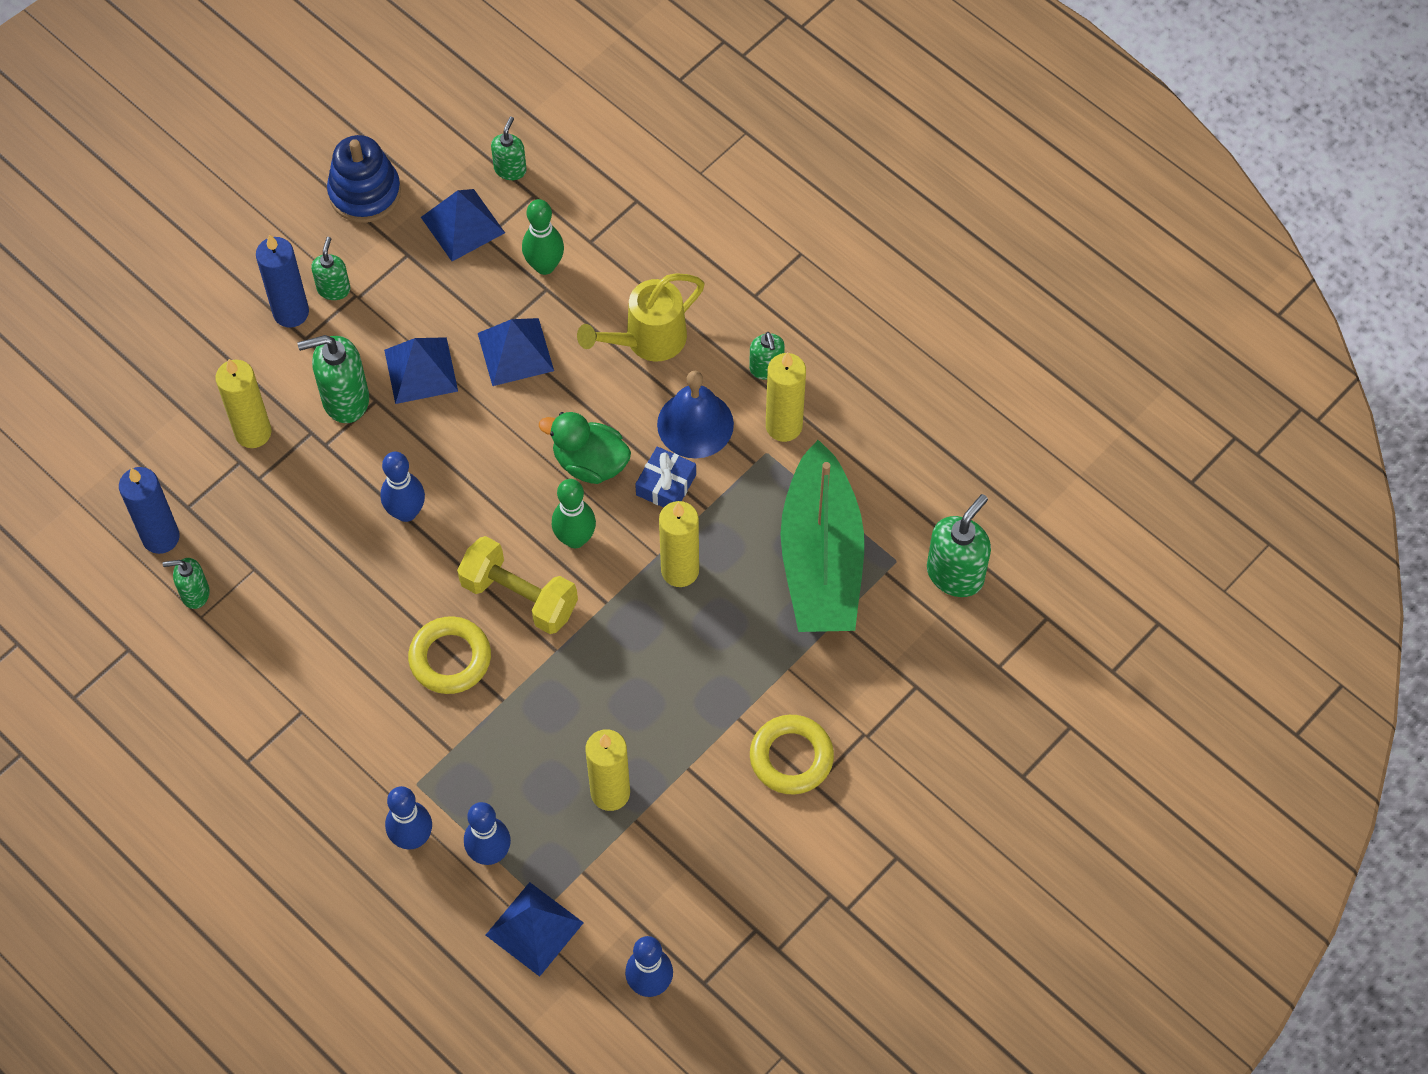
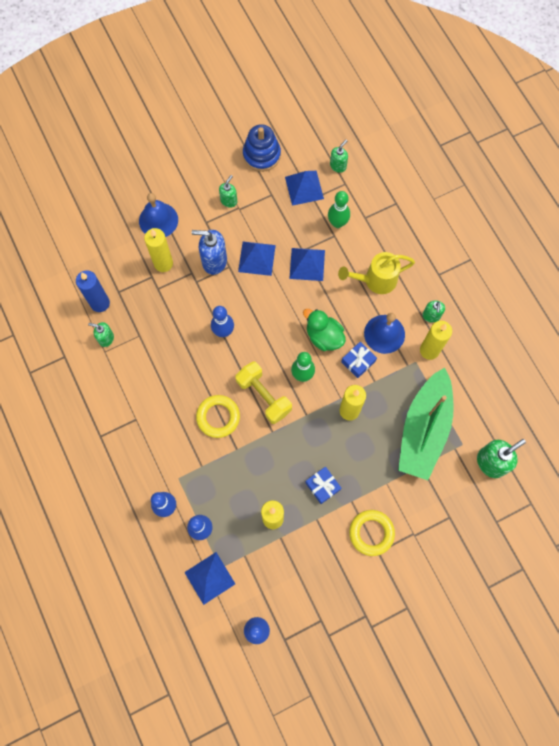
camera: 20 degrees right, 10 degrees up
blue candle [256,234,309,328] -> none
green soap dispenser [297,335,369,423] -> blue soap dispenser [192,230,227,275]
none -> blue bell [139,193,178,237]
none -> blue gift [305,467,341,504]

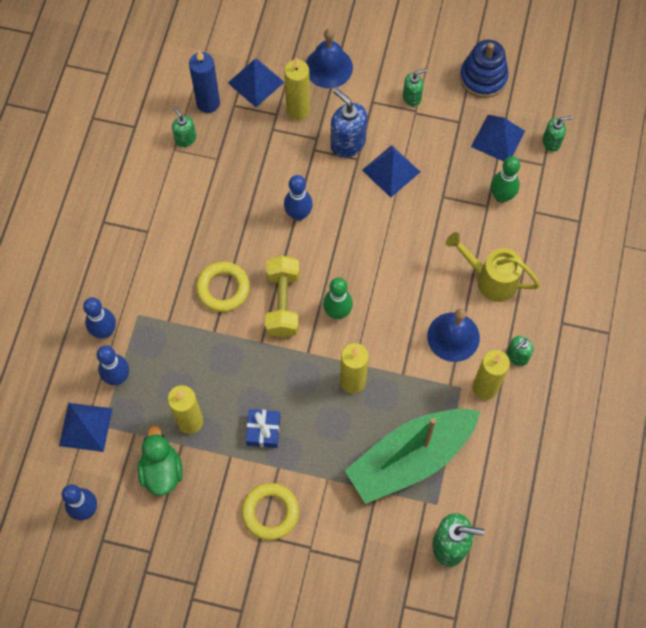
camera: 40 degrees right, 5 degrees down
blue pyramid [289,248,325,281] -> blue pyramid moved to [228,58,284,107]
green duck [303,309,346,351] -> green duck moved to [138,426,183,496]
blue gift [341,342,377,378] -> none

